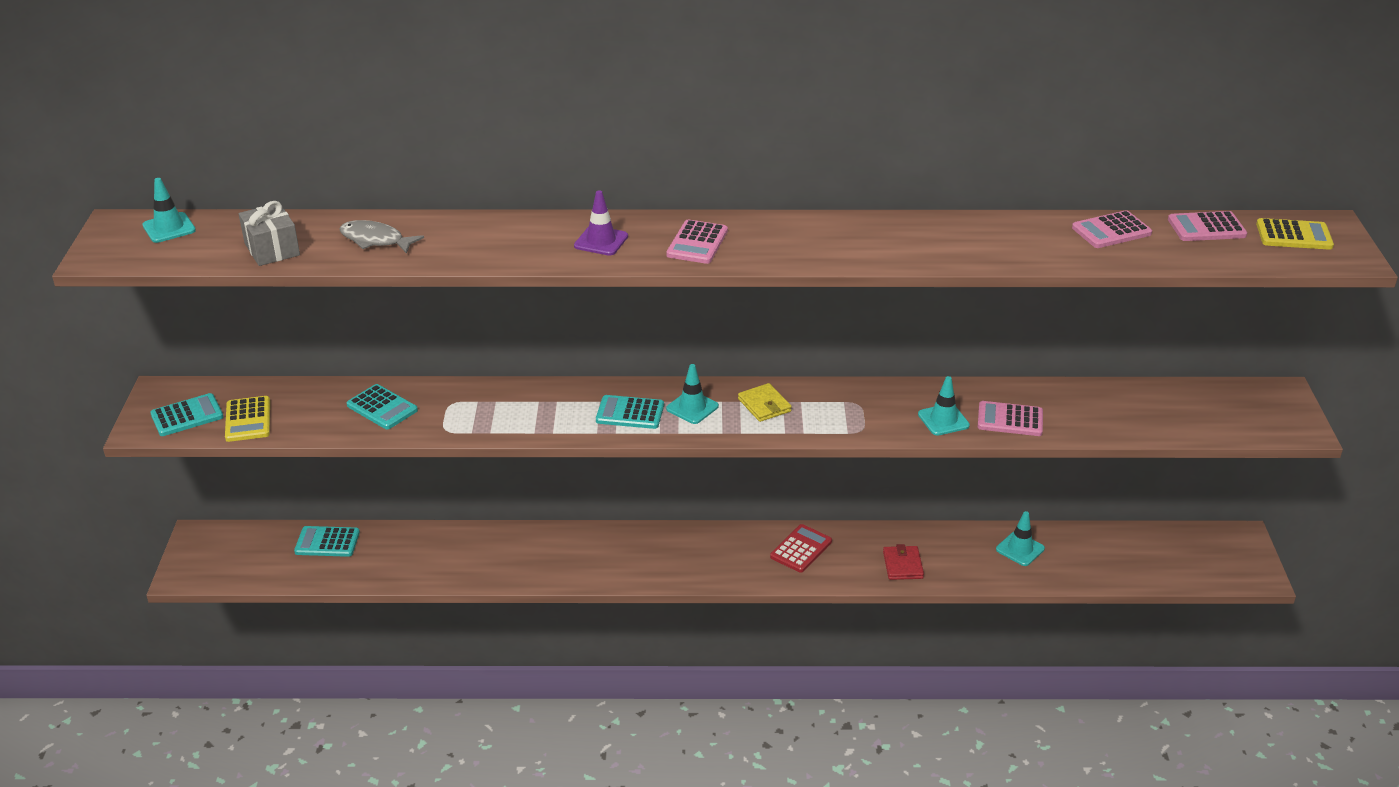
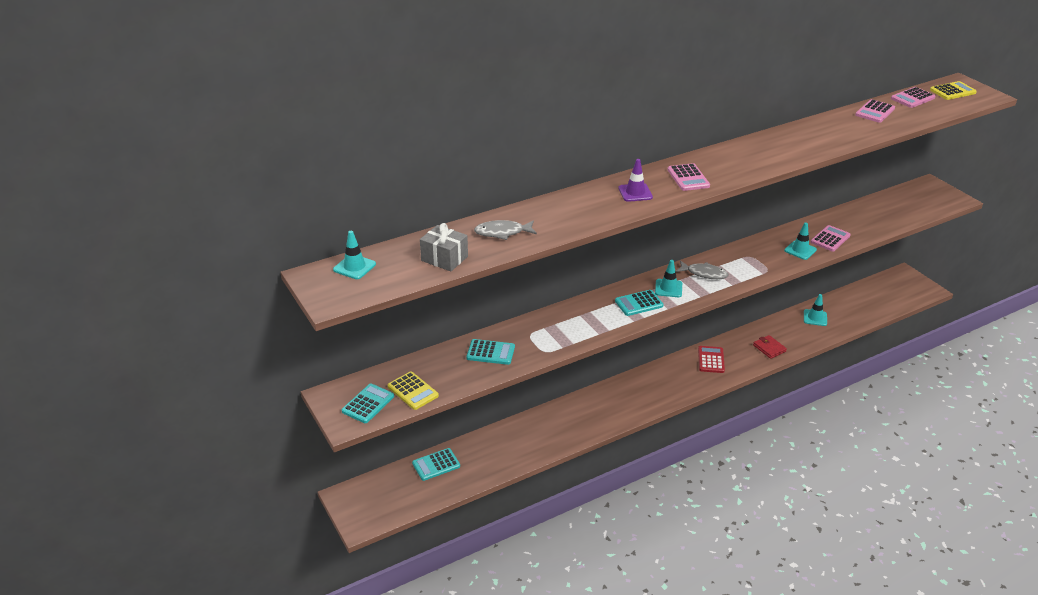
camera: 30 degrees left, 0 degrees up
yellow wallet [738,383,792,422] -> grey fish [676,260,729,279]
pink calculator [978,401,1043,436] -> pink calculator turned 150 degrees clockwise [811,225,851,251]

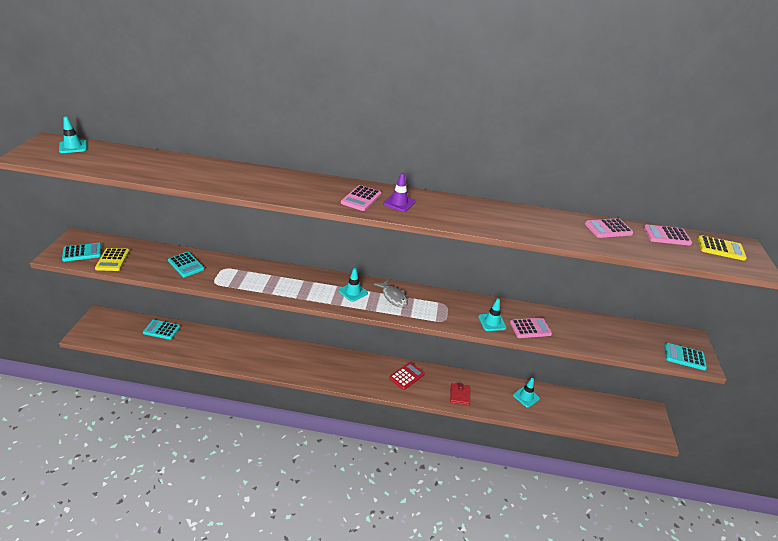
camera: 35 degrees right, 0 degrees up
grey gift [420,223,468,271] -> none
grey fish [474,220,537,240] -> none
turquoise calculator [615,290,663,316] -> turquoise calculator moved to [664,343,707,370]
purple traffic cone [619,159,653,202] -> purple traffic cone moved to [383,172,416,212]

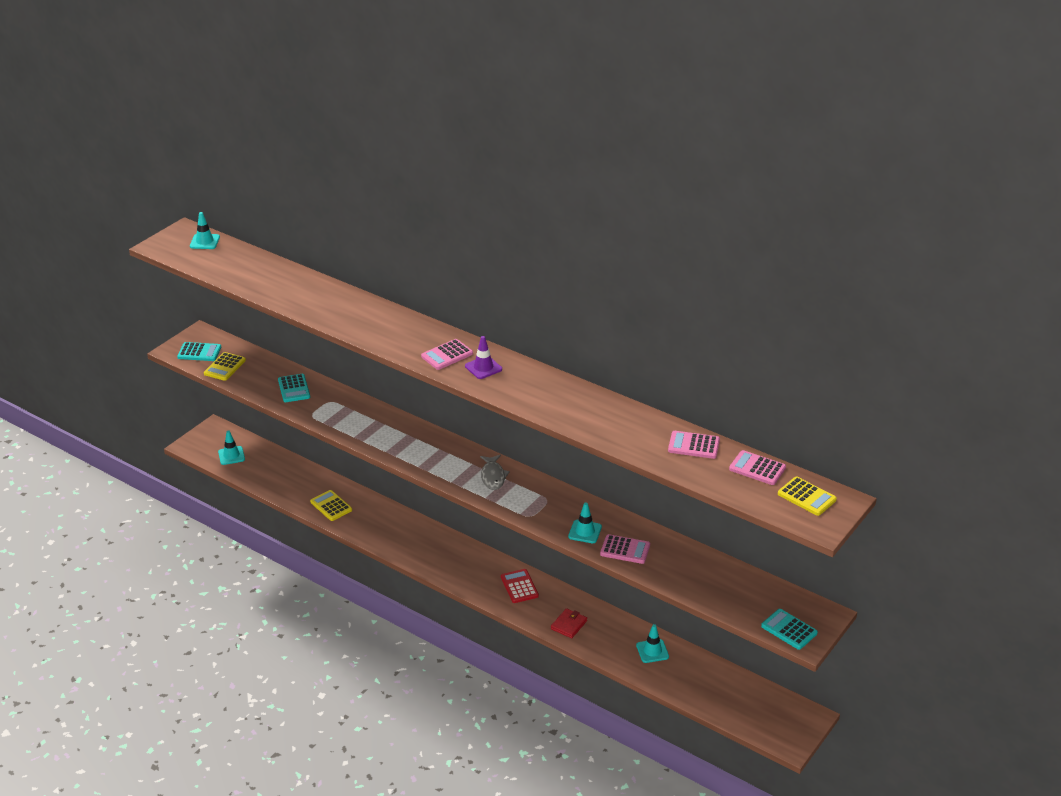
camera: 30 degrees right, 0 degrees up
turquoise calculator [143,320,180,340] -> none
turquoise traffic cone [339,268,368,302] -> turquoise traffic cone moved to [218,431,245,465]
red calculator [389,362,425,390] -> red calculator turned 90 degrees counterclockwise [501,569,539,603]
none -> yellow calculator [310,490,352,521]

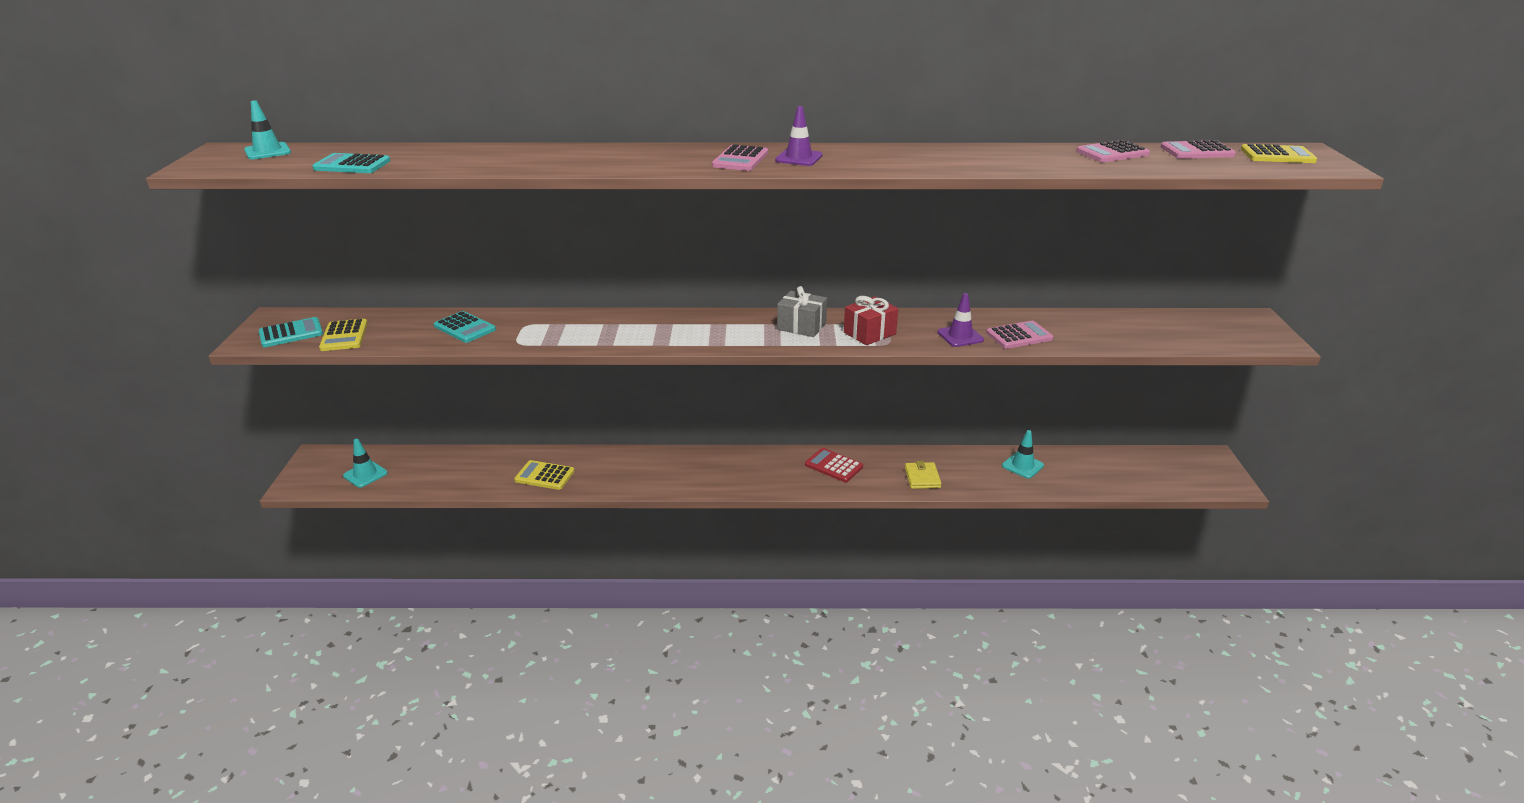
camera: 35 degrees left, 5 degrees down
grey fish [480,455,510,490] -> grey gift [777,286,827,337]
red wallet [551,608,587,638] -> yellow wallet [905,461,942,489]
turquoise traffic cone [568,502,602,543] -> purple traffic cone [937,293,984,347]
turquoise calculator [761,609,818,650] -> turquoise calculator moved to [312,153,390,173]
none -> red gift [844,296,898,345]

